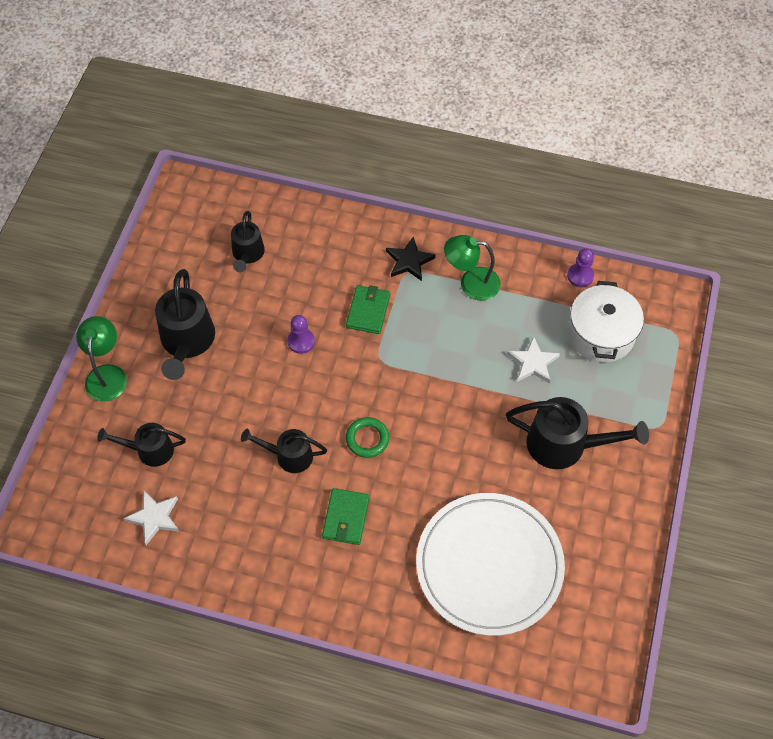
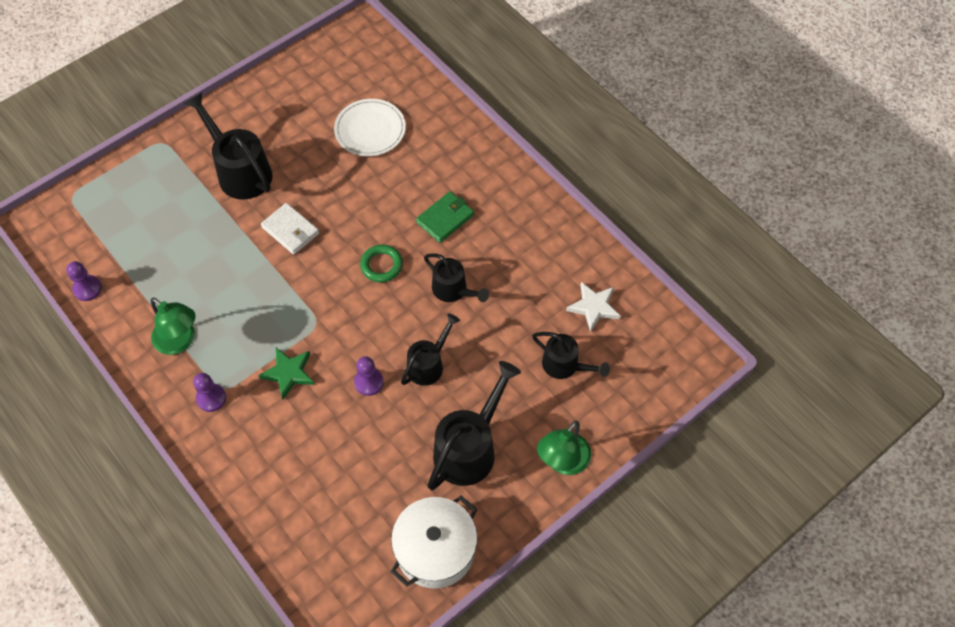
camera: 145 degrees left, 0 degrees up
black watering can [231,211,265,272] -> black watering can moved to [401,314,460,386]
green wallet [346,285,390,334] -> green star [258,348,315,399]
black star [386,236,436,281] -> purple pawn [193,373,226,412]
white plate [416,493,565,636] -> white plate [334,99,406,156], size x0.57
white star [507,336,560,384] -> none
white pot [568,281,644,362] -> white pot moved to [390,496,477,589]
none -> white wallet [261,203,319,255]

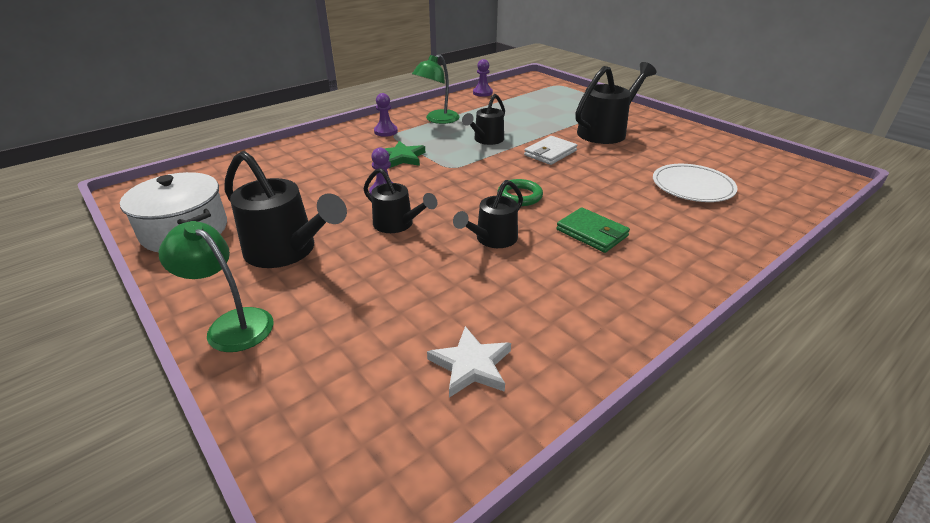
camera: 90 degrees right, 25 degrees down
black watering can [532,332,610,379] -> black watering can moved to [462,94,505,145]

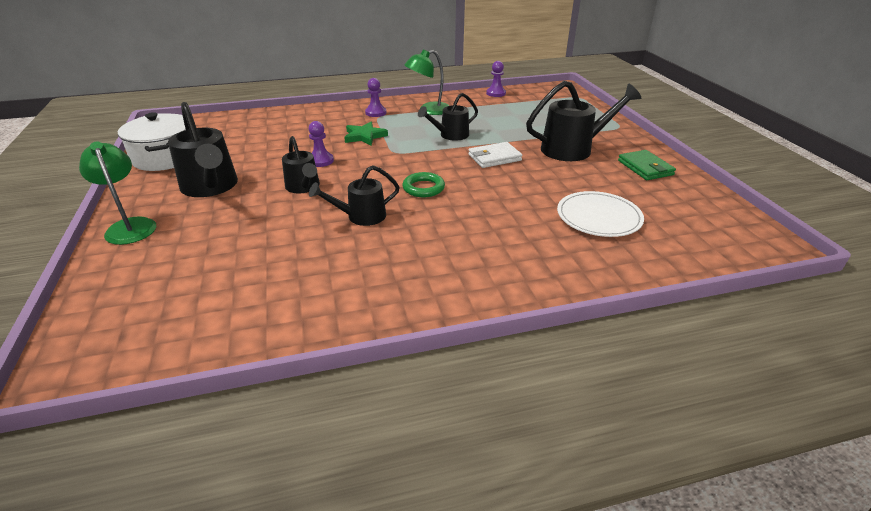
camera: 25 degrees right, 0 degrees up
white star [427,326,511,398] -> none
green wallet [556,207,630,253] -> green wallet moved to [618,150,676,180]

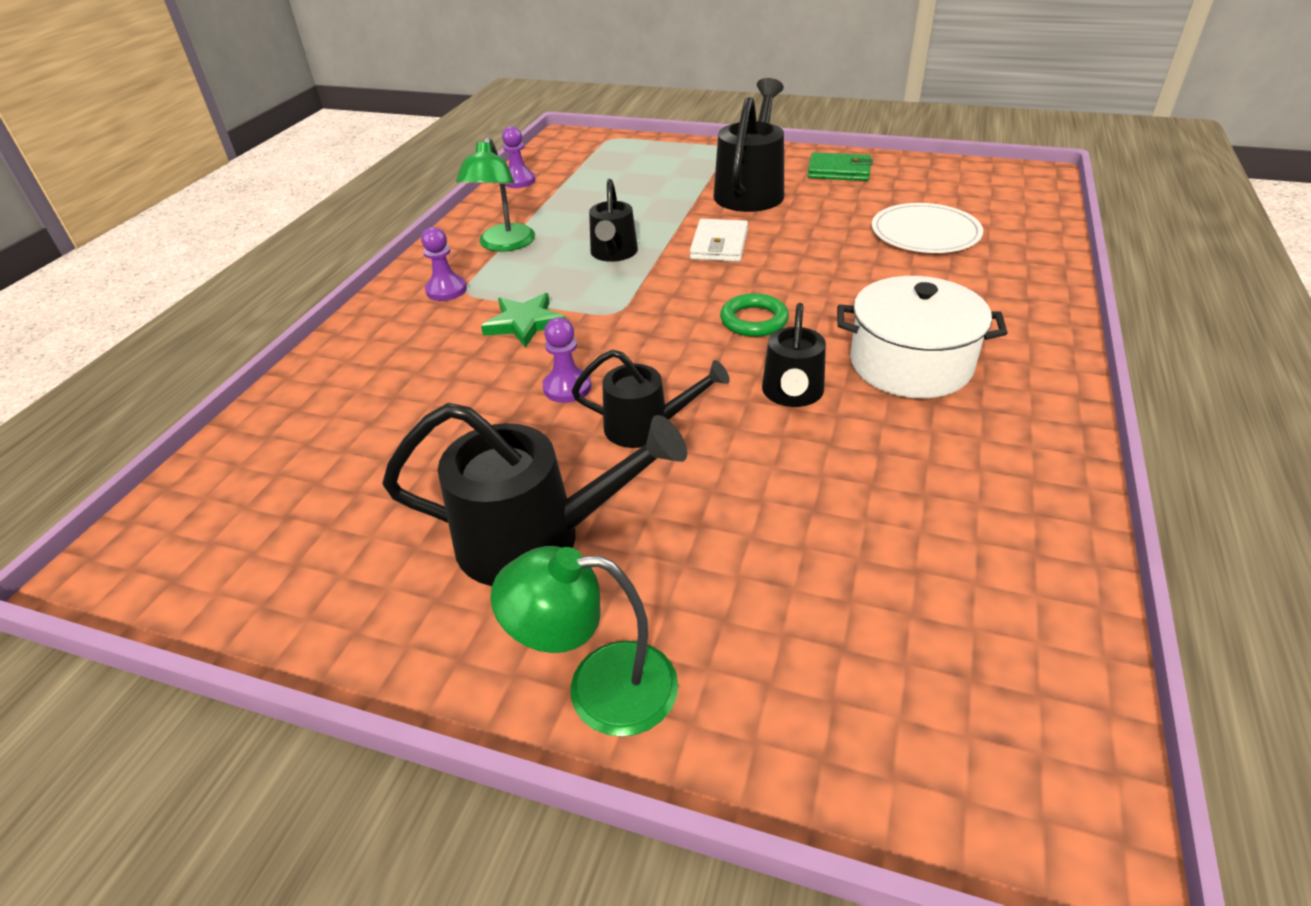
camera: 55 degrees left, 5 degrees up
white pot [118,112,186,171] -> white pot moved to [837,276,1008,398]

